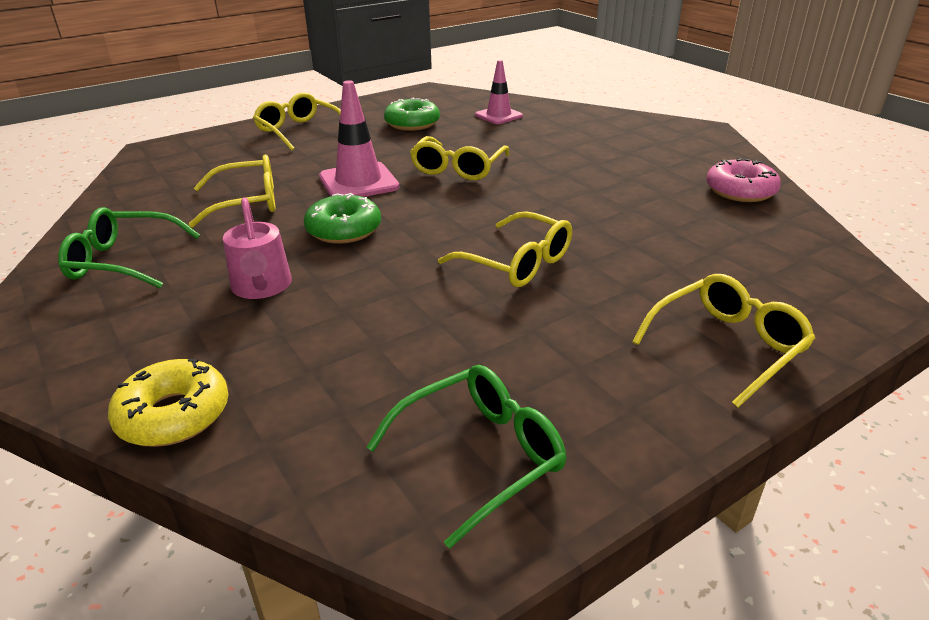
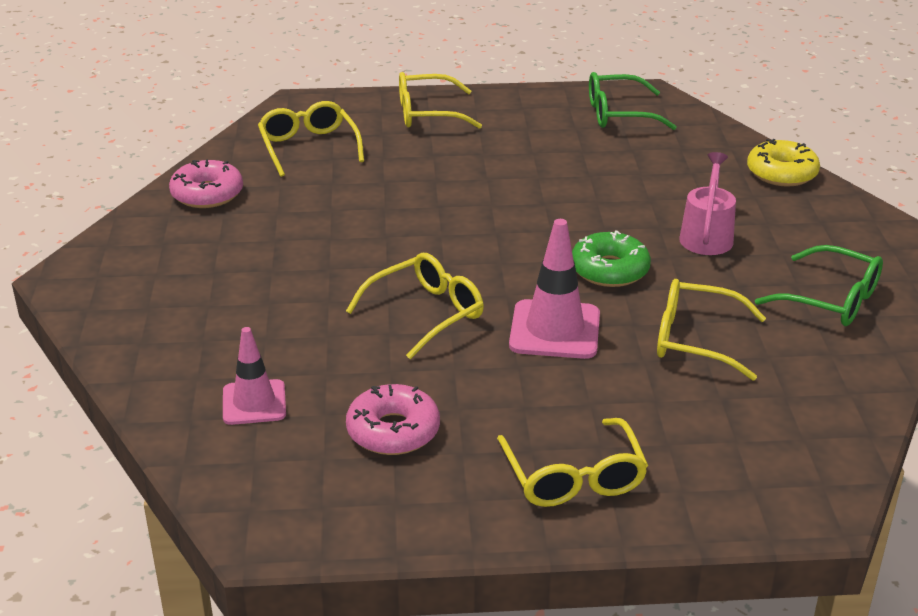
camera: 150 degrees left, 0 degrees up
green donut [384,98,440,131] -> pink donut [346,384,440,455]
yellow glasses [438,211,572,287] -> yellow glasses moved to [258,101,364,177]

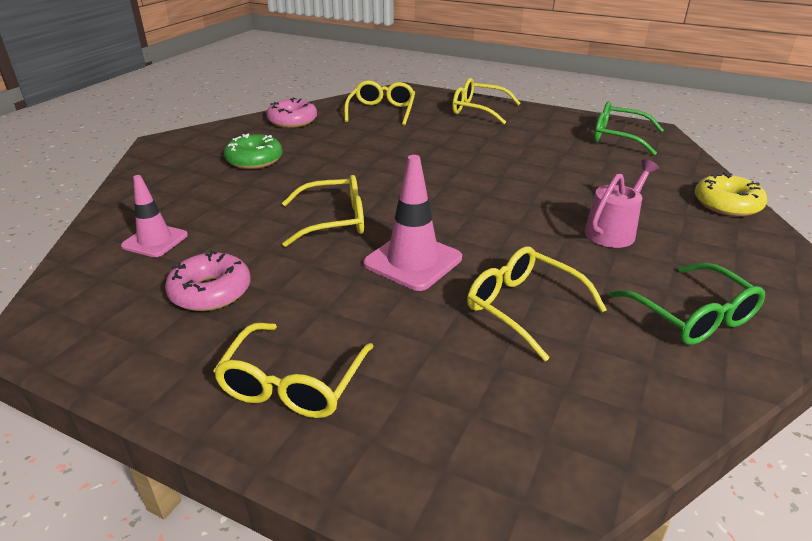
camera: 30 degrees right, 0 degrees up
green donut [572,230,651,287] -> green donut moved to [224,134,283,169]

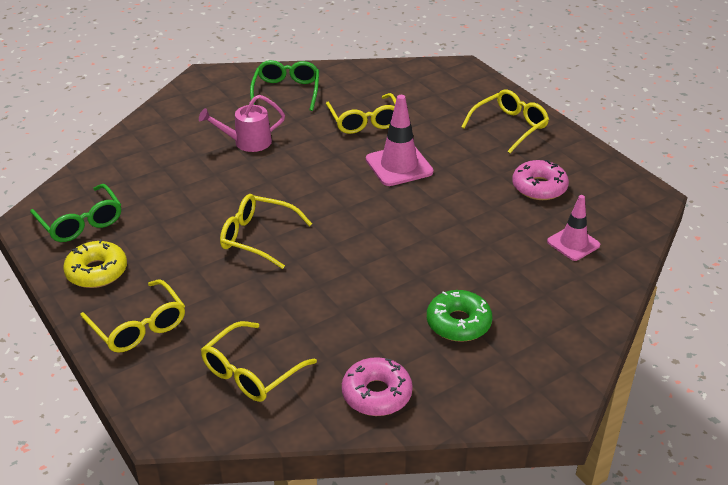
camera: 150 degrees left, 5 degrees up
yellow glasses [282,175,364,247] -> yellow glasses moved to [220,194,312,269]
yellow donut [695,172,767,217] -> yellow donut moved to [63,239,127,288]

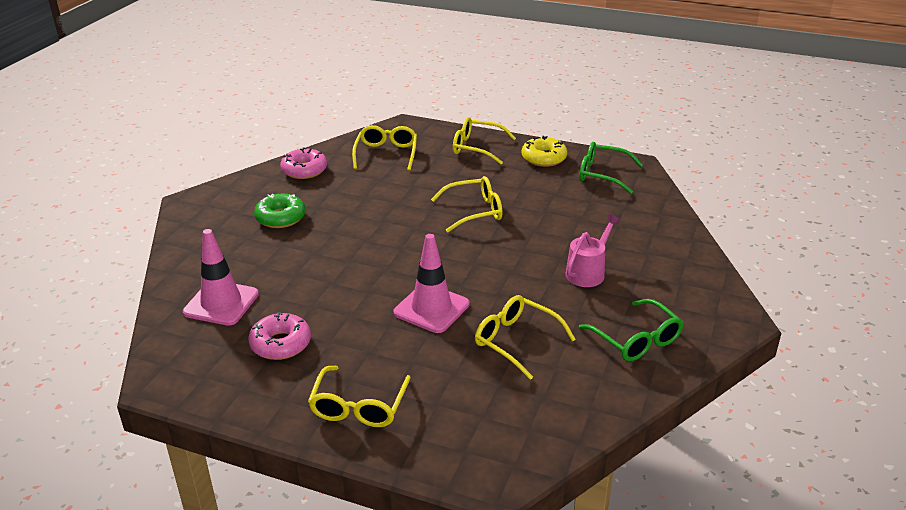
camera: 145 degrees right, 5 degrees down
pink traffic cone [547,195,600,261] -> pink traffic cone [183,229,259,326], size x1.50

